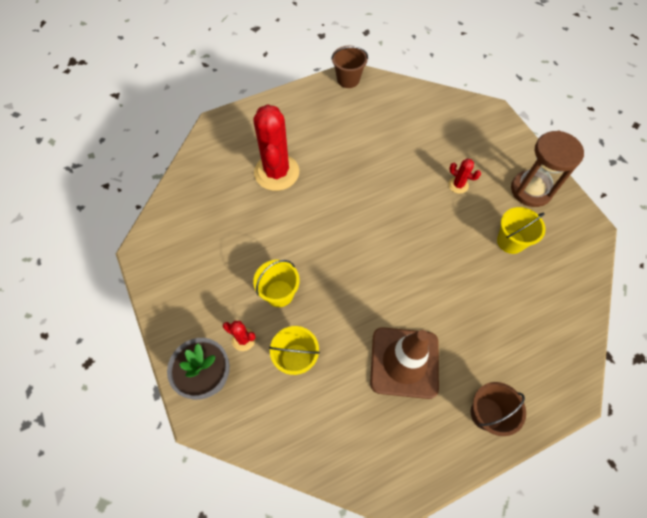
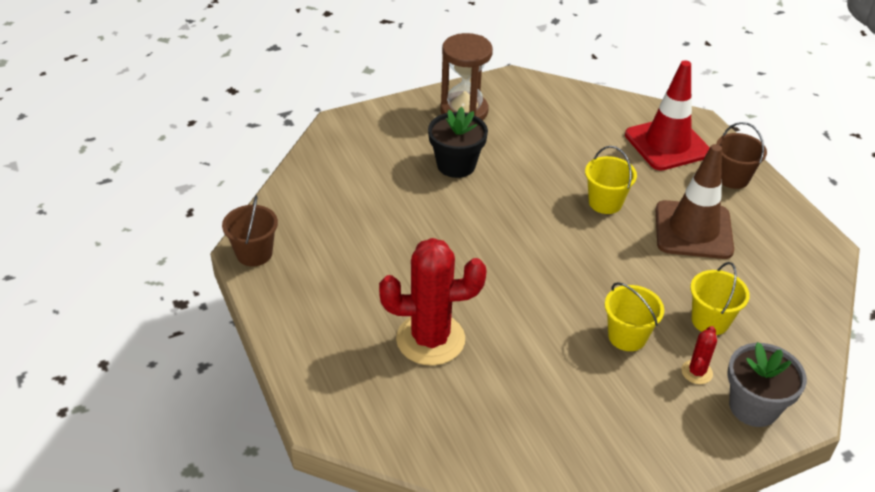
camera: 90 degrees left, 20 degrees down
red cactus [448,159,481,194] -> black flower pot [428,107,488,178]
yellow bucket [497,207,545,254] -> yellow bucket moved to [585,146,637,214]
none -> red traffic cone [625,60,710,171]

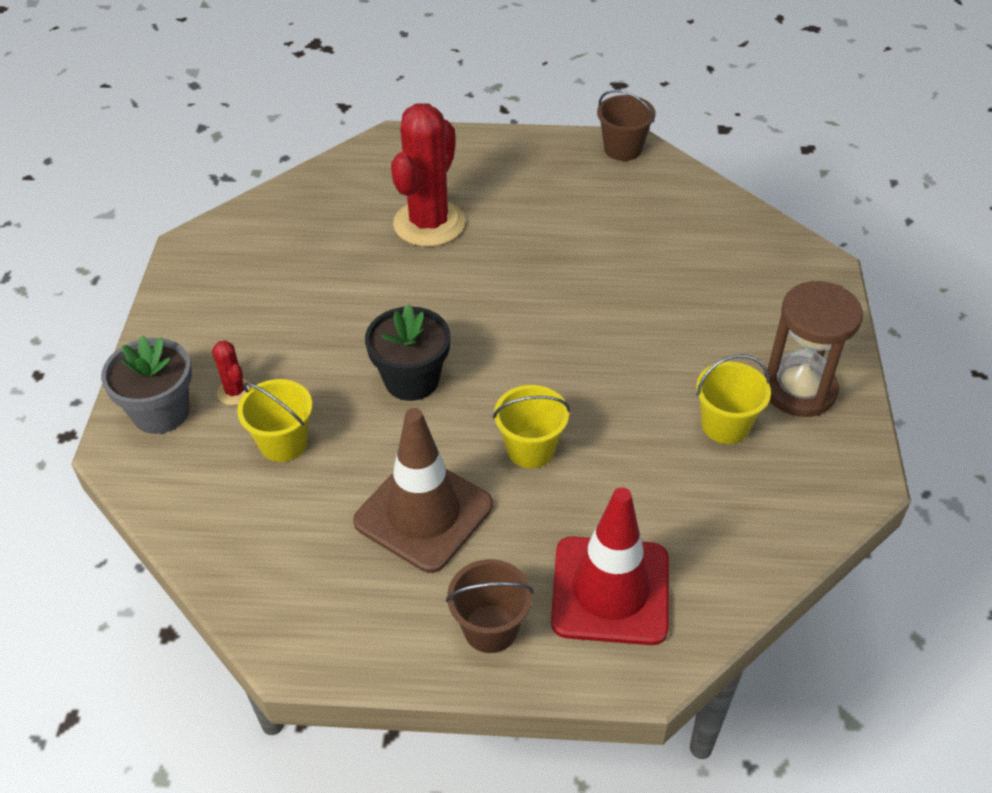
camera: 120 degrees right, 5 degrees up
black flower pot [428,107,488,178] -> black flower pot moved to [365,304,450,401]
yellow bucket [605,282,664,351] -> yellow bucket moved to [696,354,771,444]

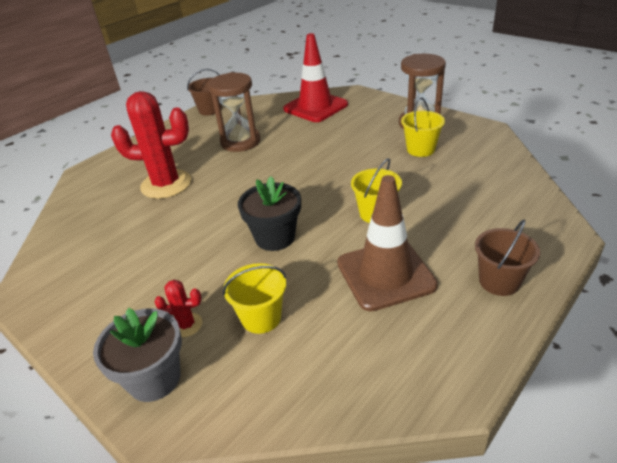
camera: 50 degrees left, 10 degrees down
red cactus [391,103,465,247] -> red cactus turned 60 degrees counterclockwise [111,91,191,199]
red traffic cone [551,487,669,645] -> red traffic cone moved to [283,33,348,122]
none -> brown hourglass [208,72,261,152]

